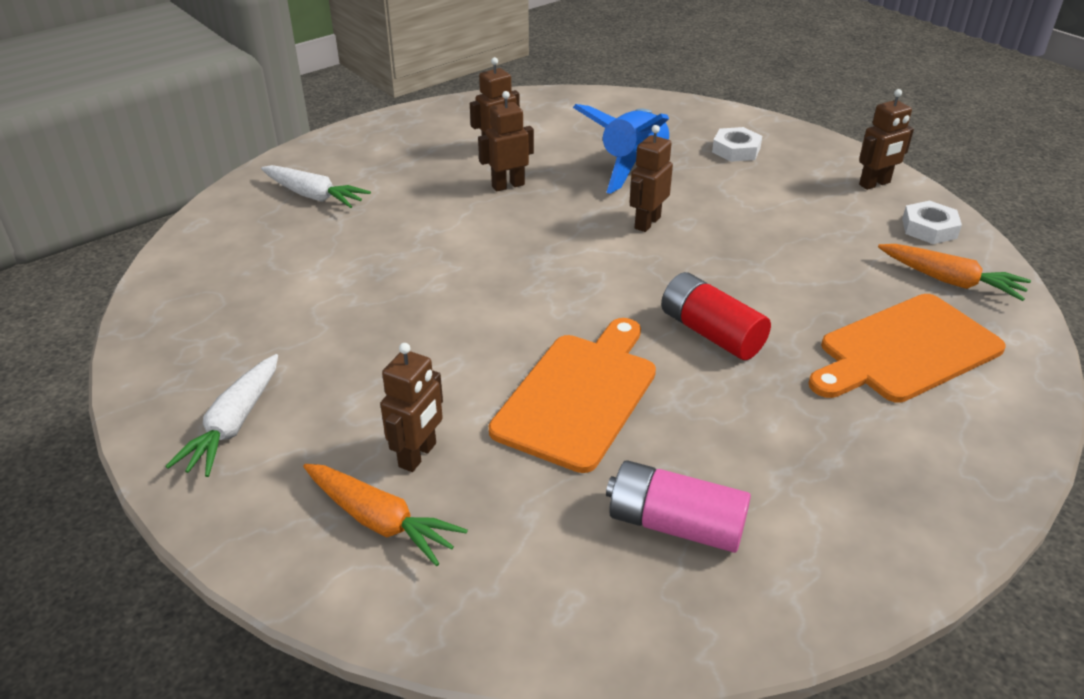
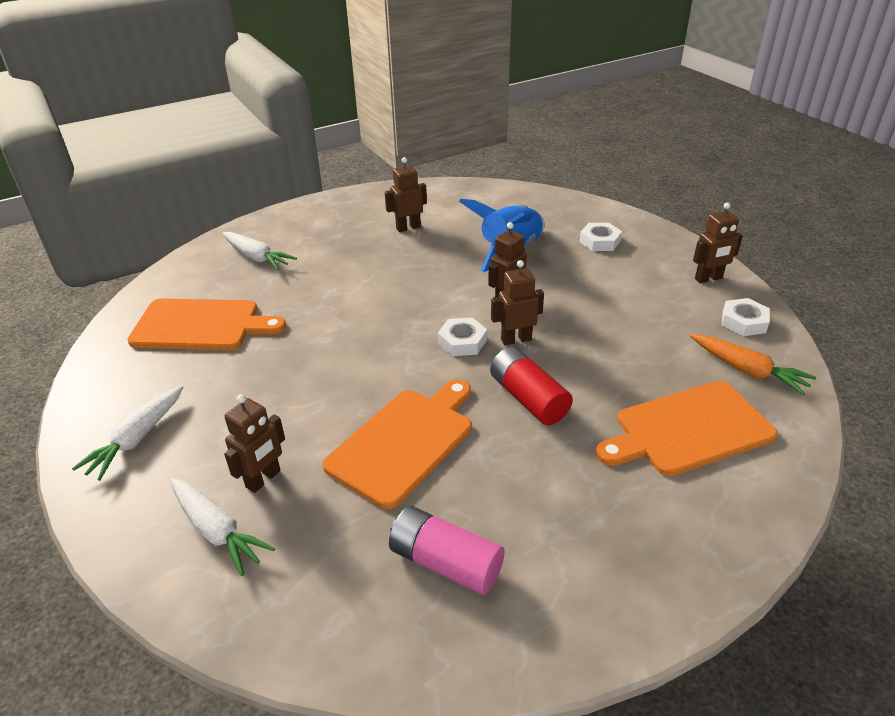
camera: 10 degrees right, 0 degrees up
orange carrot [303,464,468,566] -> white carrot [171,478,275,576]
brown robot [478,91,534,191] -> brown robot moved to [491,260,544,345]
none -> orange cutting board [127,299,286,350]
none -> white nut [438,317,487,356]

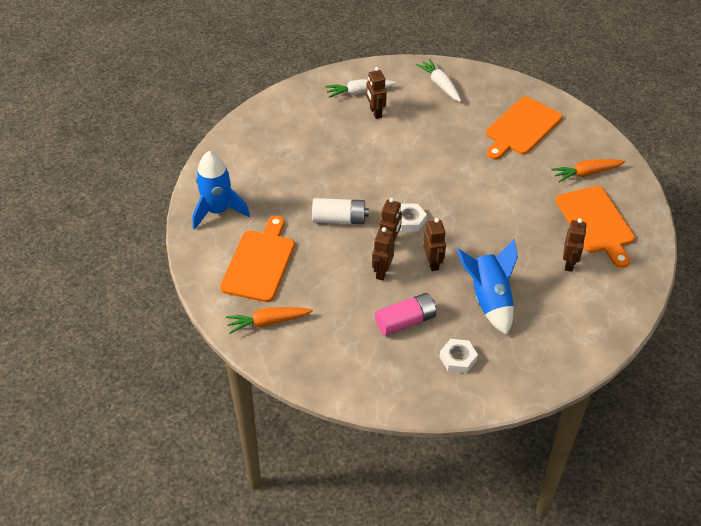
camera: 125 degrees right, 10 degrees up
white carrot [223,232,297,270] -> orange carrot [551,159,626,182]
orange cutting board [323,379,472,509] -> orange cutting board moved to [556,186,635,268]
pink battery [389,506,505,595] -> pink battery moved to [375,293,436,336]
red battery [490,347,573,425] -> white battery [312,198,369,224]
brown robot [693,203,743,284] -> brown robot moved to [372,227,395,280]
white nut [722,298,770,336] -> none
none -> blue rocket [192,151,250,230]

